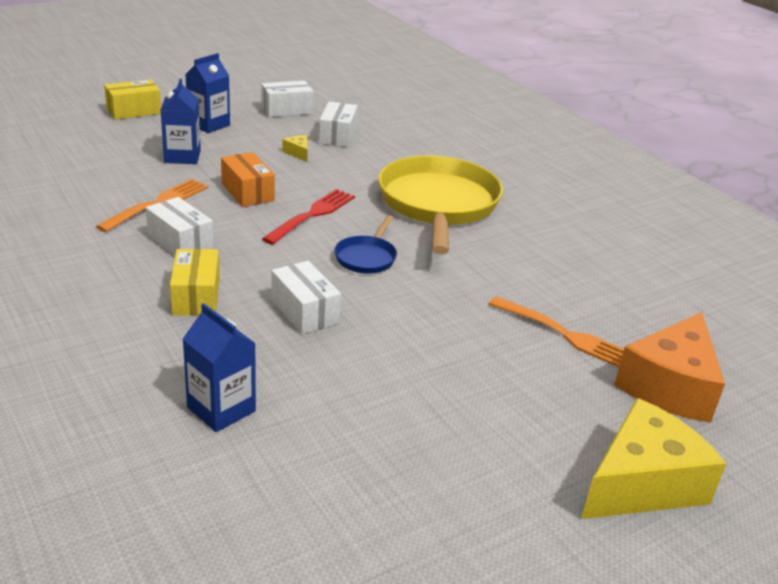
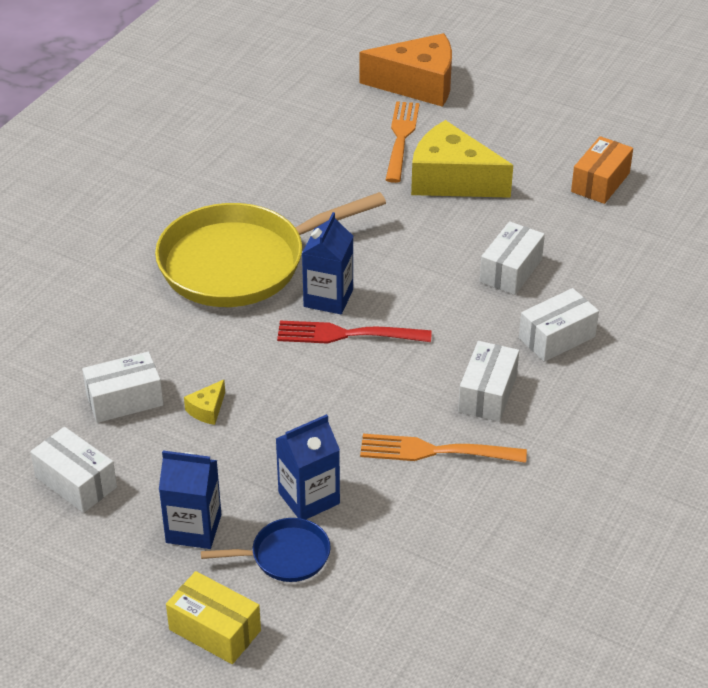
camera: 115 degrees left, 10 degrees up
yellow box [170,249,219,316] -> white box [519,288,599,362]
blue carton [183,303,256,432] -> blue carton moved to [302,212,353,314]
orange box [221,152,275,207] -> orange box moved to [571,136,633,204]
blue pan [334,215,397,273] -> blue pan moved to [201,518,331,582]
yellow cheese [581,398,727,519] -> yellow cheese moved to [411,120,513,198]

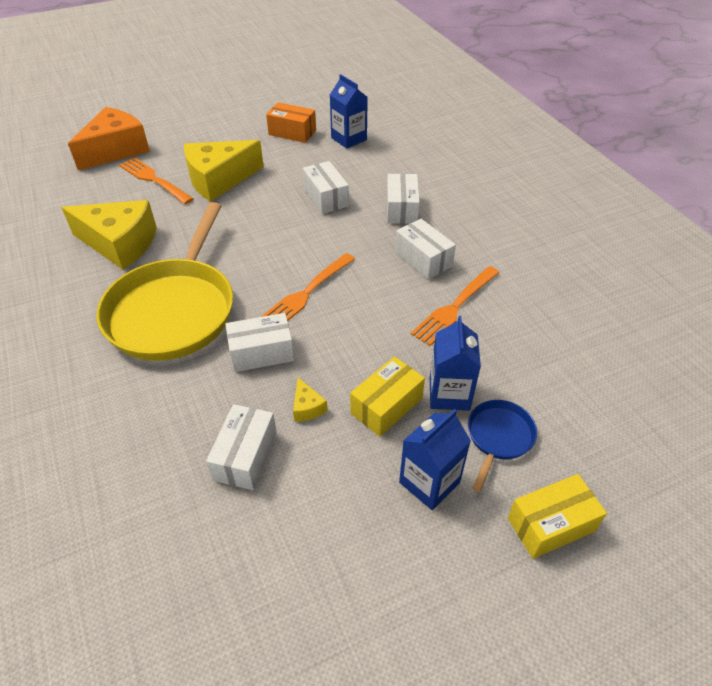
camera: 55 degrees left, 5 degrees up
white box [30,427,117,513] -> white box moved to [225,313,294,372]
red fork [277,321,432,344] -> orange fork [261,253,355,321]
blue carton [302,212,353,314] -> blue carton moved to [330,74,368,149]
orange box [571,136,633,204] -> orange box turned 45 degrees counterclockwise [266,102,316,143]
none -> yellow cheese [61,200,157,270]
none -> yellow box [350,356,425,437]

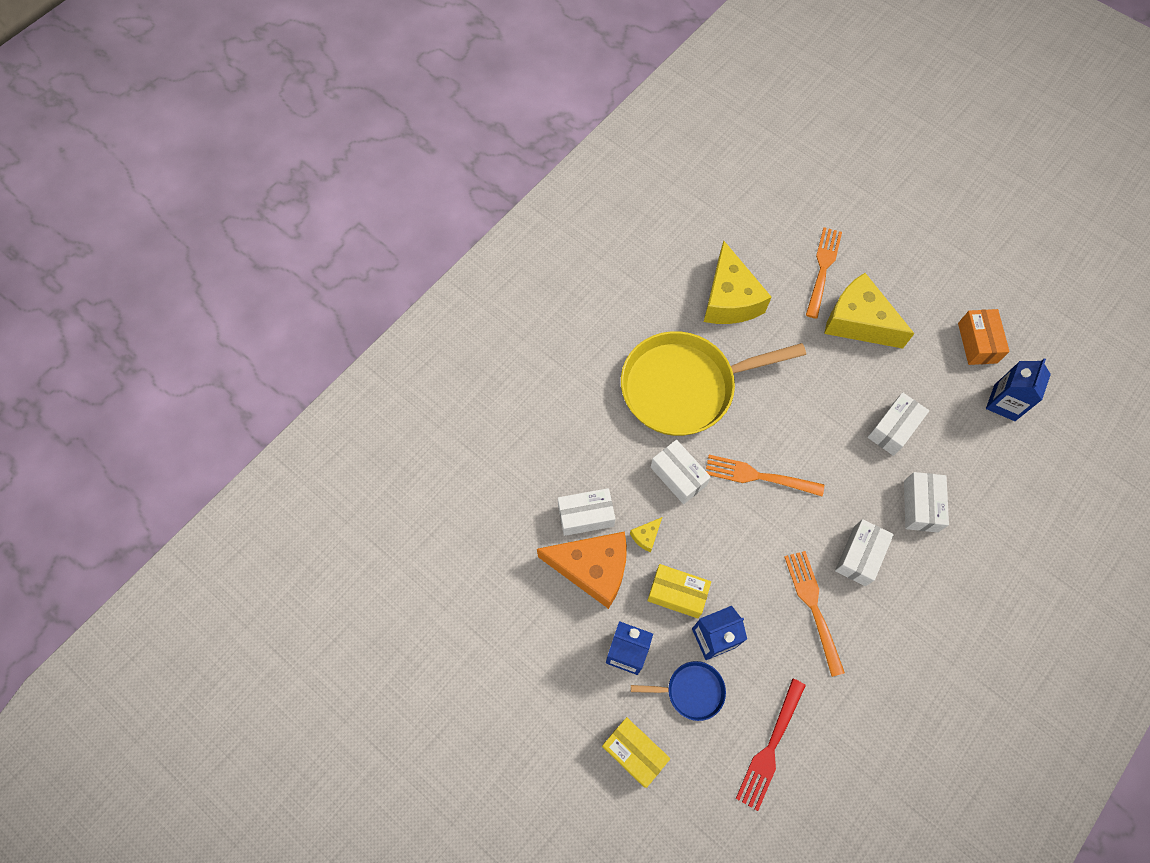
camera: 65 degrees right, 20 degrees up
orange cheese [68,107,150,170] -> orange cheese moved to [537,531,627,609]
white box [387,174,420,224] -> white box turned 60 degrees counterclockwise [904,472,949,533]
orange fork [411,266,500,346] -> orange fork turned 60 degrees clockwise [784,551,845,677]
none -> red fork [736,678,806,811]

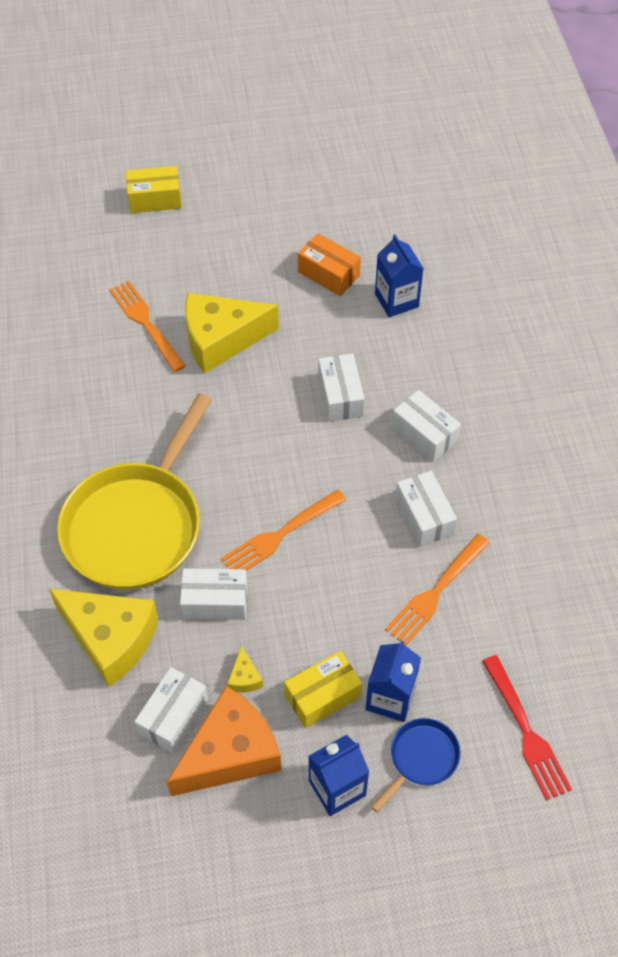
camera: 50 degrees left, 10 degrees down
yellow box [602,717,670,788] -> yellow box moved to [126,166,182,213]
yellow cheese [704,240,771,324] -> yellow cheese moved to [49,589,159,687]
orange fork [784,551,845,677] -> orange fork turned 75 degrees counterclockwise [385,534,490,645]

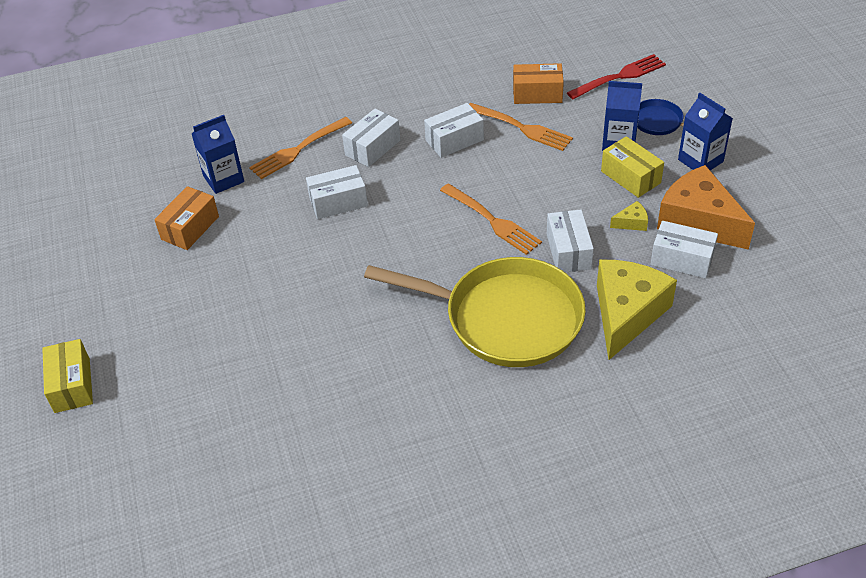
camera: 95 degrees left, 10 degrees down
orange fork [109,281,186,372] -> orange fork moved to [249,117,352,179]
yellow cheese [185,293,279,373] -> none
none -> orange box [513,63,564,104]

